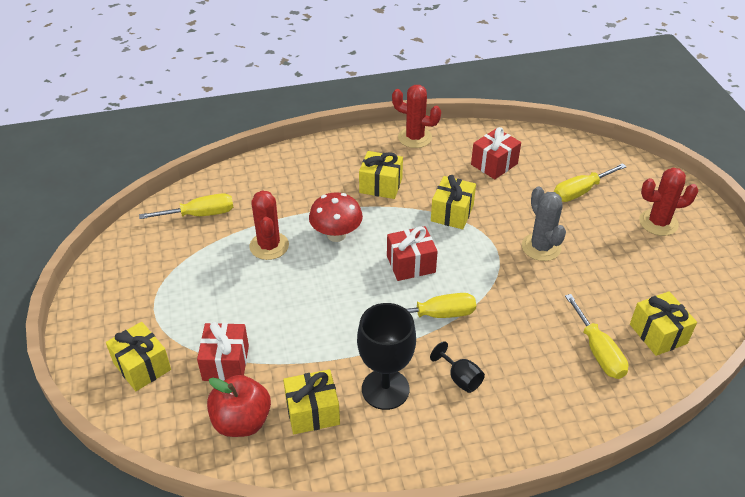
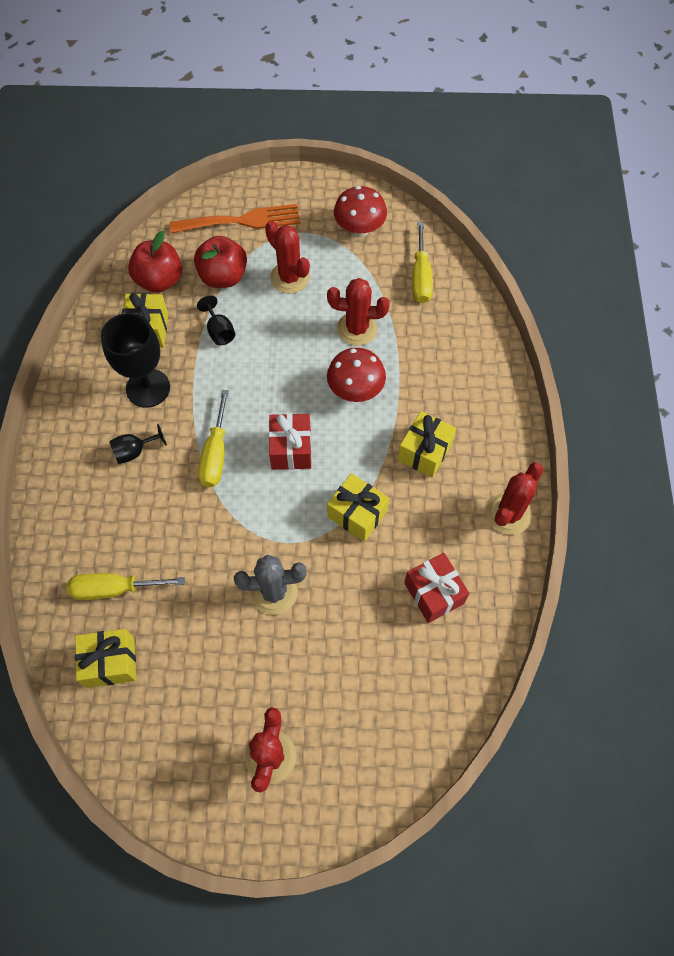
camera: 105 degrees right, 20 degrees up
yellow gift [106,322,171,391] -> orange fork [169,204,300,233]
red gift [197,322,249,381] -> red apple [194,236,247,288]
yellow screwdriver [554,163,627,202] -> none
none -> black goblet [197,295,235,345]
none -> red cactus [265,221,310,294]
none -> red mushroom [334,186,387,238]

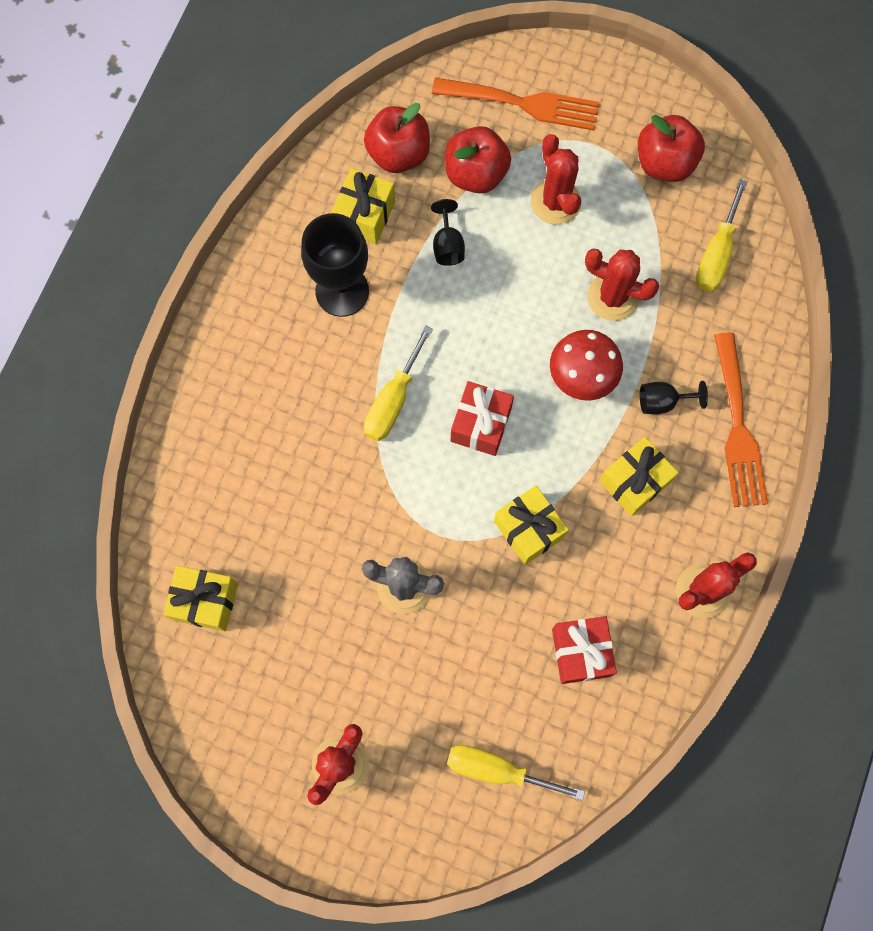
camera: 20 degrees right, 10 degrees up
yellow screwdriver [67,573,185,600] -> yellow screwdriver moved to [447,745,585,800]
black goblet [109,424,167,464] -> black goblet moved to [640,381,708,414]
red mushroom [334,186,387,238] -> red apple [638,115,705,182]
none -> orange fork [714,332,768,507]

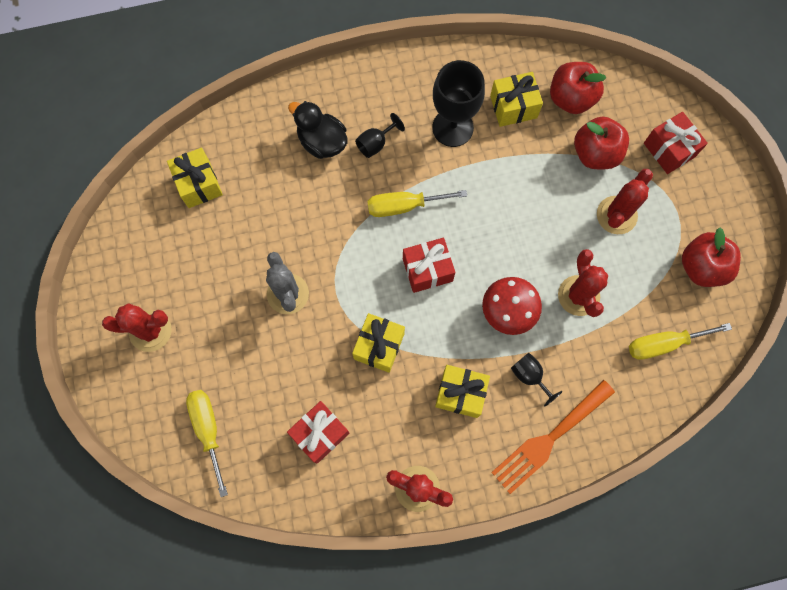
camera: 55 degrees right, 0 degrees up
black goblet [431,199,465,266] -> black goblet moved to [355,113,405,158]
orange fork [432,77,600,131] -> red gift [644,112,708,174]
none -> black duck [288,101,348,159]

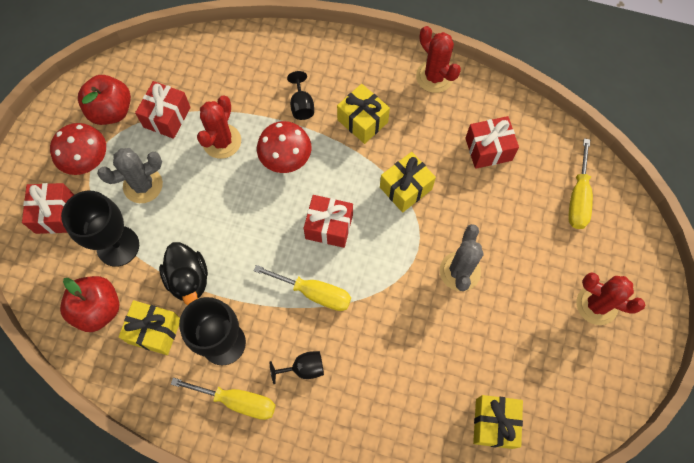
camera: 150 degrees left, 5 degrees down
black duck [288,101,348,159] -> black duck moved to [159,242,208,305]
orange fork [491,380,615,494] -> none
red apple [574,116,629,169] -> black goblet [61,191,139,267]
red cactus [597,169,653,234] -> grey cactus [97,148,163,203]
yellow screwdriver [629,323,732,360] -> yellow screwdriver moved to [171,377,276,420]
none -> red mushroom [50,123,106,175]
none -> red gift [135,81,191,139]

